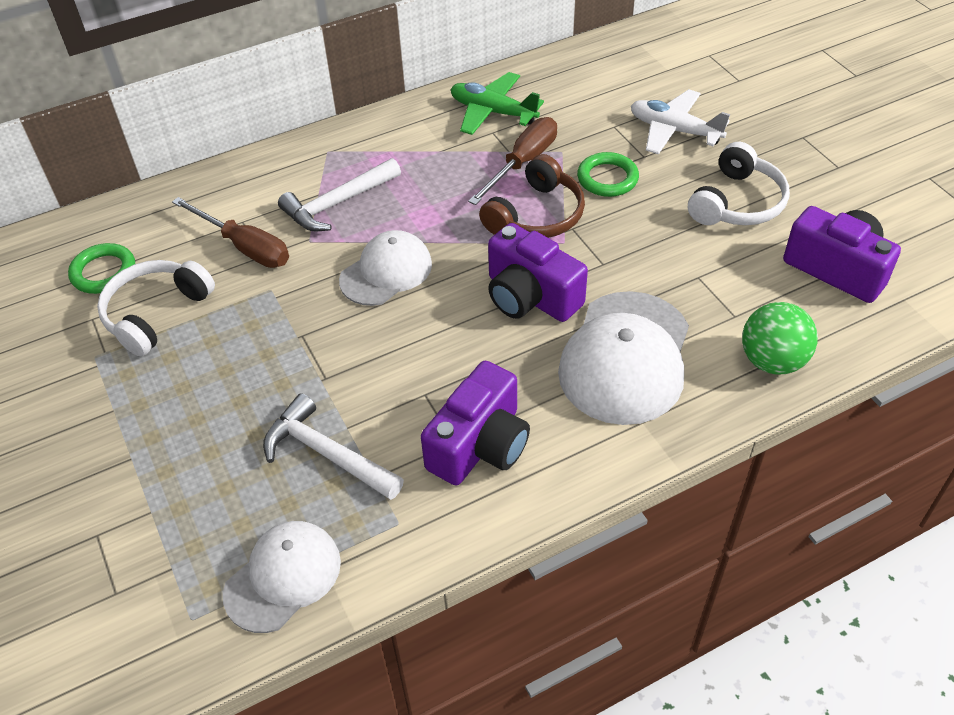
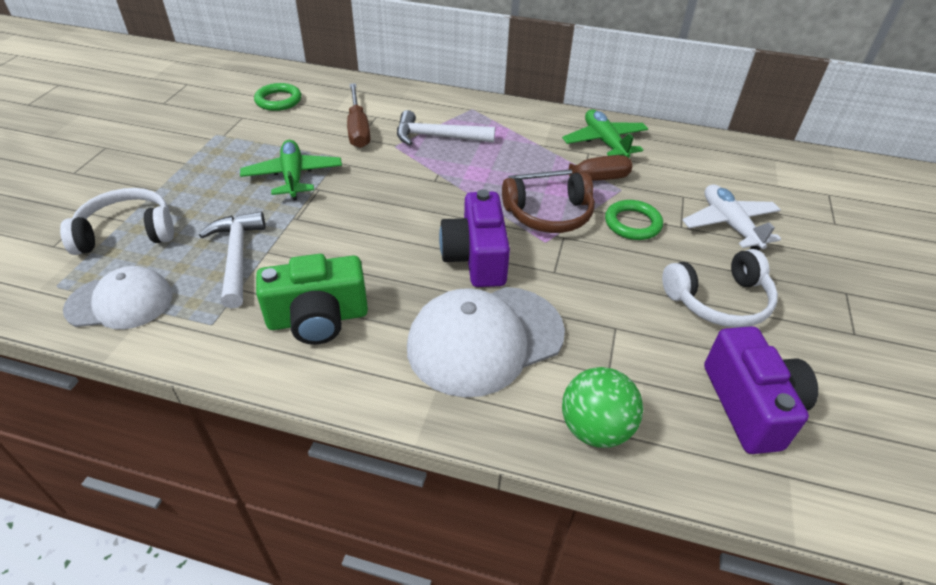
camera: 40 degrees right, 5 degrees down
white headphones [97,260,215,356] -> white headphones moved to [60,188,174,255]
white cap [339,230,432,306] -> none
purple camera [421,361,530,485] -> green camera [256,254,368,345]
none -> green plane [240,140,342,201]

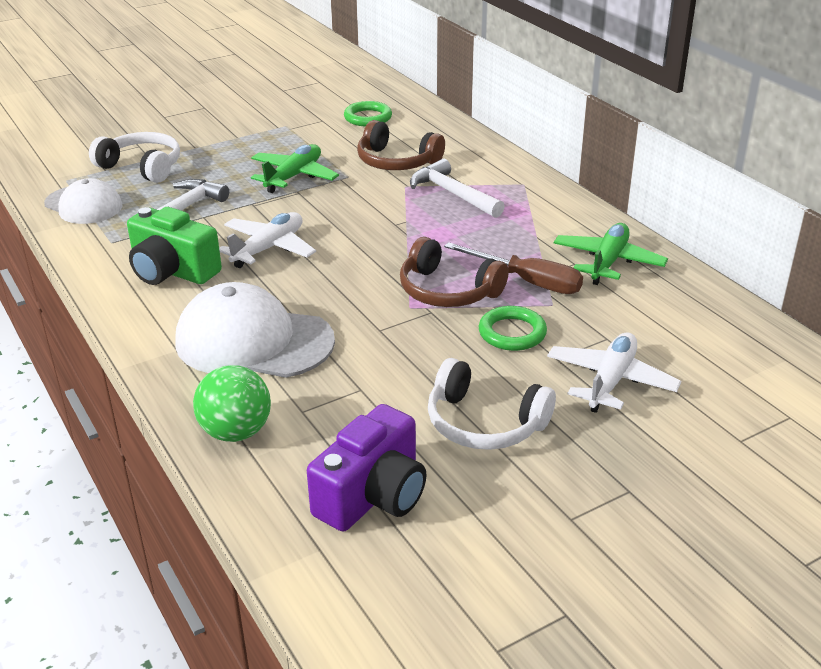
camera: 45 degrees right, 10 degrees down
brown screwdriver [347,83,370,148] -> brown headphones [357,120,445,170]
purple camera [439,189,510,287] -> none
none -> white plane [219,212,316,268]

